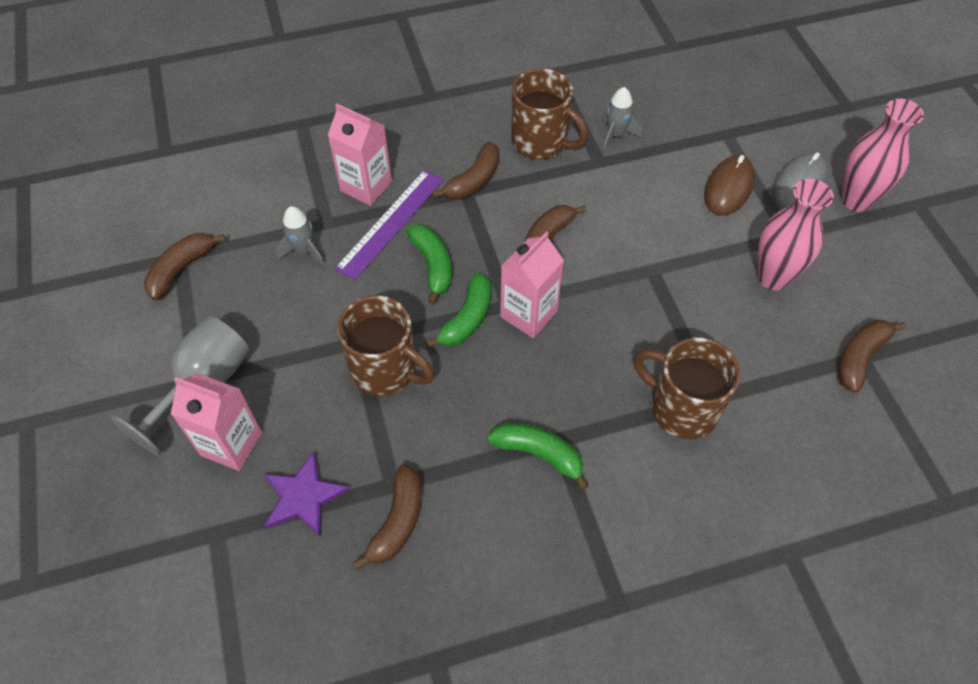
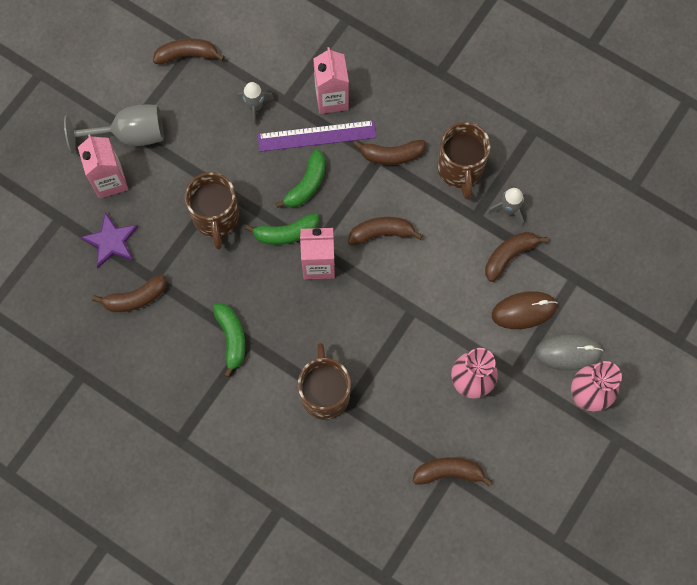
camera: 50 degrees right, 15 degrees up
none -> brown banana [485,232,548,282]

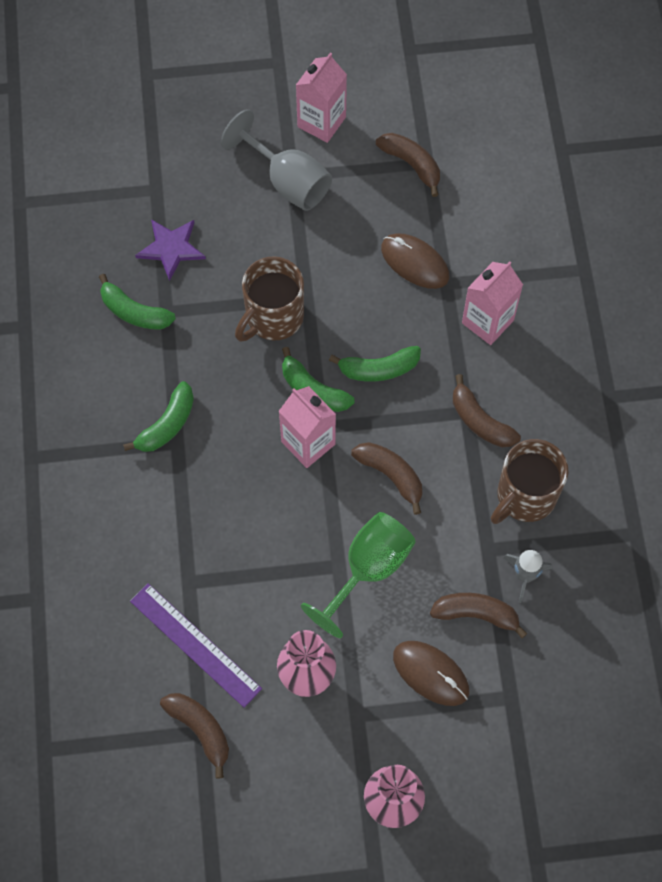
camera: 50 degrees right, 5 degrees down
pink carton [78,134,128,199] -> pink carton moved to [296,52,347,143]
brown banana [92,274,167,312] -> green banana [99,274,176,330]
grey rocket [237,82,274,127] -> brown mouse [381,233,449,289]
purple ruler [258,120,377,152] -> purple ruler moved to [130,583,262,708]
brown mug [298,343,351,420] -> none
grey mouse [535,334,604,371] -> none
none -> green goblet [301,512,416,638]

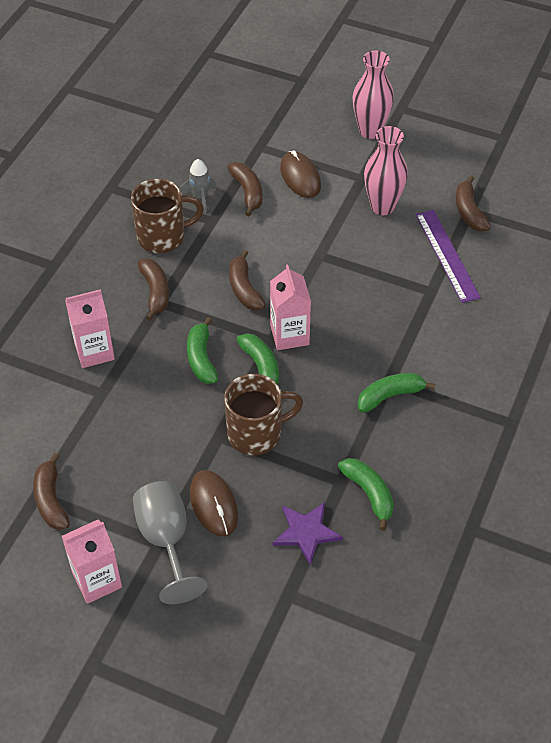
camera: 150 degrees left, 15 degrees down
green goblet [301,512,416,638] -> none
green banana [329,346,421,382] -> green banana turned 120 degrees counterclockwise [187,317,218,384]
brown mouse [381,233,449,289] -> brown mouse moved to [190,470,238,537]
brown banana [430,593,528,638] -> brown banana turned 150 degrees counterclockwise [227,162,262,216]

